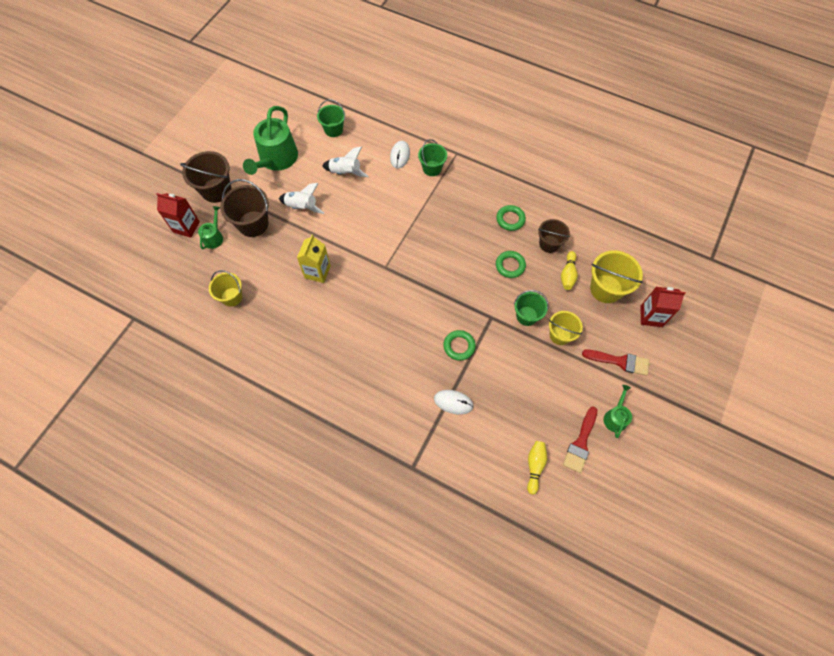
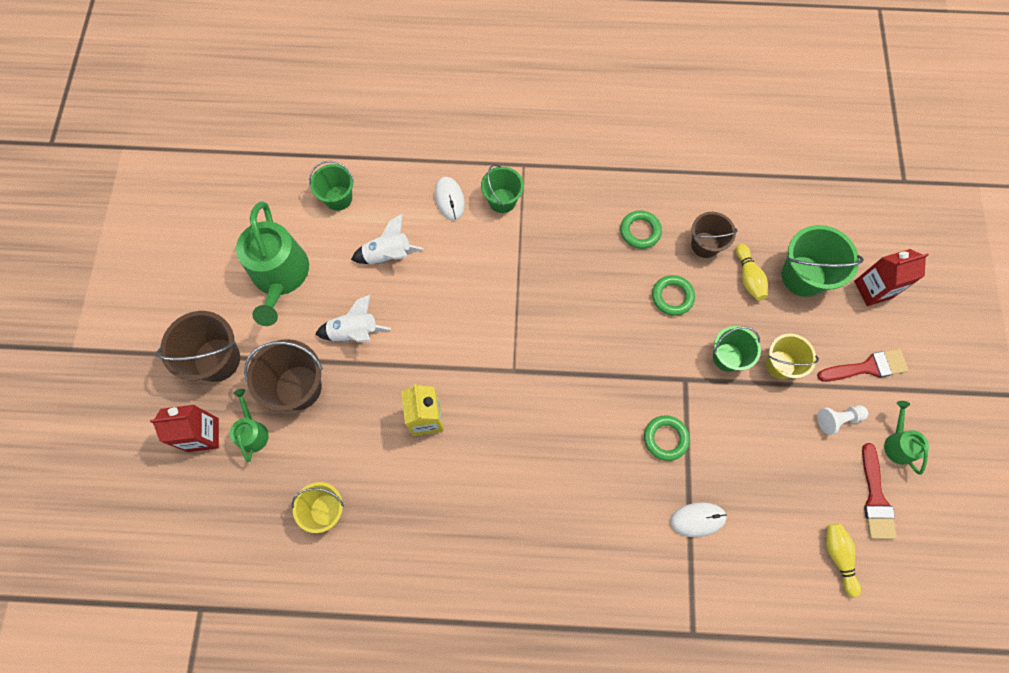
camera: 25 degrees left, 5 degrees up
yellow bucket [590,250,643,303] -> green bucket [781,225,864,297]
none -> white pawn [817,405,868,435]

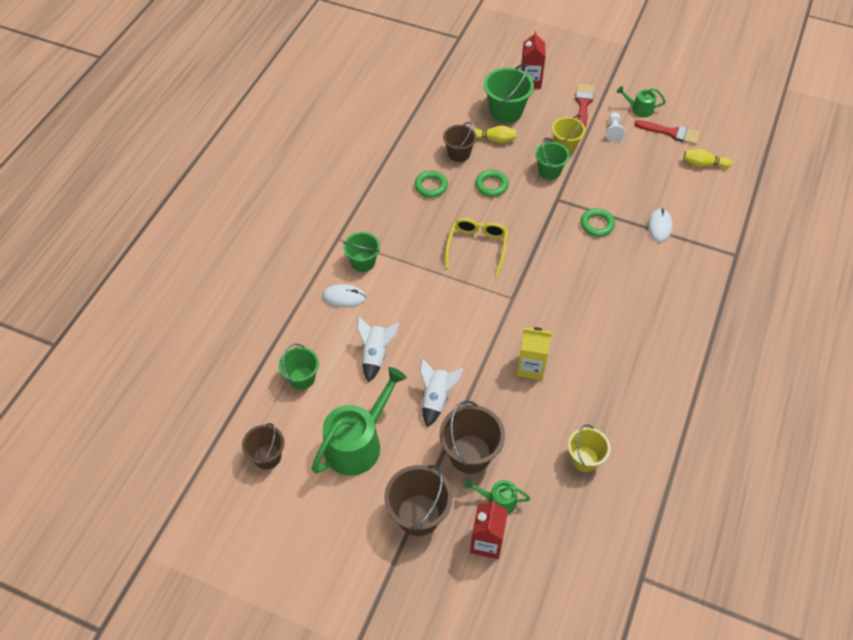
camera: 70 degrees left, 15 degrees down
green watering can [236,201,309,326] -> green watering can turned 60 degrees counterclockwise [312,367,407,476]
none -> brown bucket [242,423,284,469]
none -> yellow glasses [445,218,508,276]

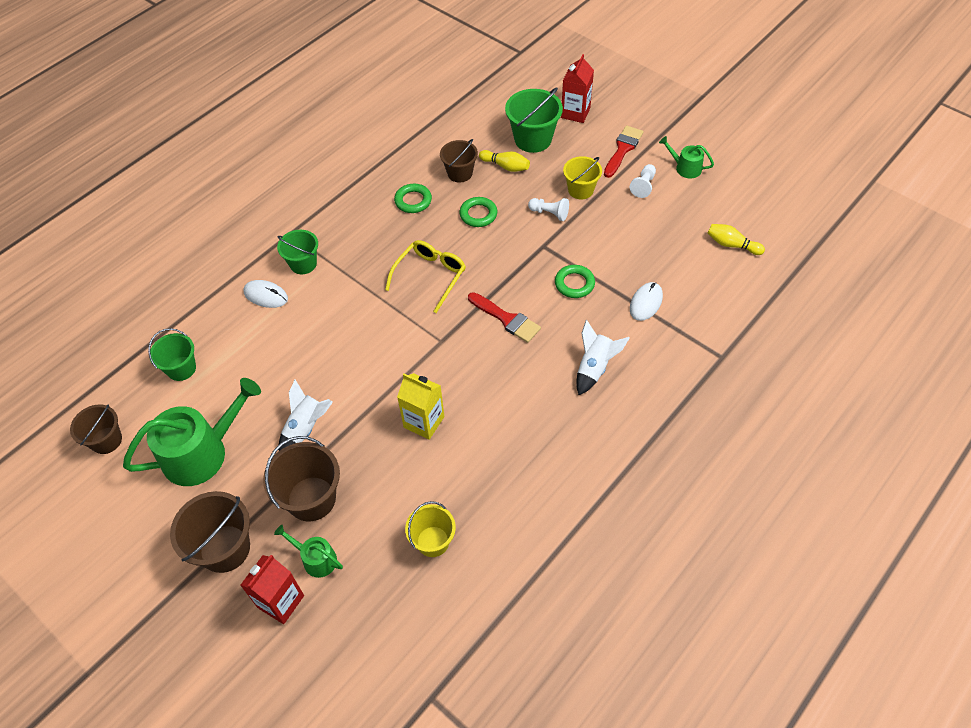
camera: 20 degrees right, 0 degrees up
white rocket [357,316,399,383] -> white rocket moved to [576,320,630,395]
green bucket [535,138,570,180] -> white pawn [528,198,569,221]
red brush [634,120,700,145] -> red brush moved to [468,292,541,343]

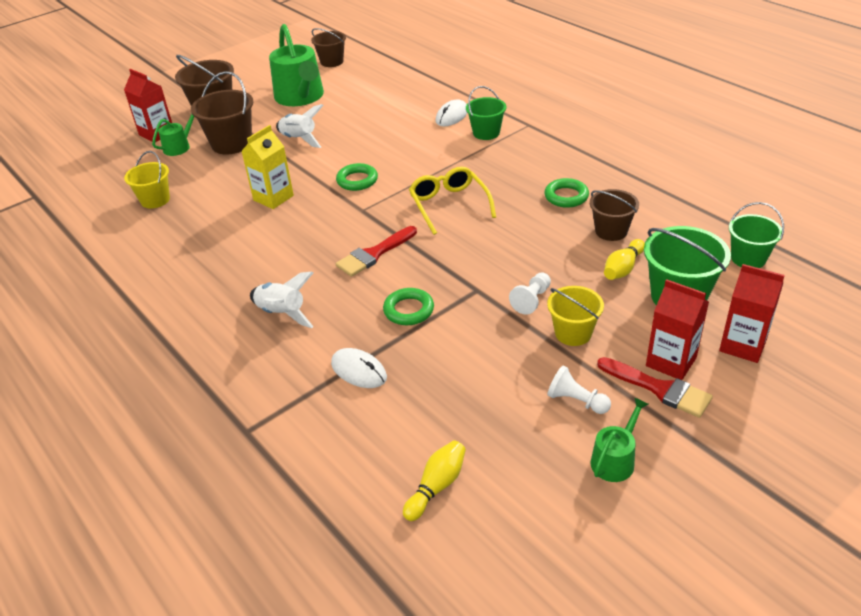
camera: 100 degrees right, 15 degrees down
green bucket [148,328,196,381] -> green bucket moved to [729,202,784,268]
yellow glasses [385,240,466,313] -> yellow glasses turned 150 degrees counterclockwise [409,167,496,235]
green ring [459,197,497,227] -> green ring moved to [336,163,378,191]
none -> red carton [646,279,709,380]

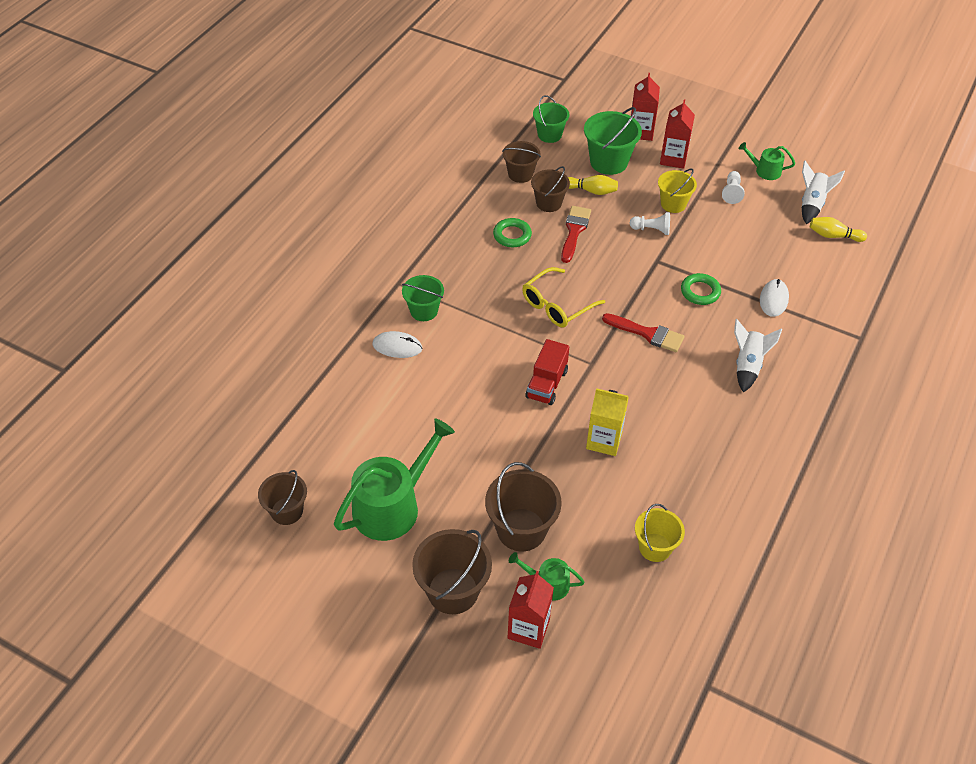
camera: 115 degrees left, 10 degrees up
white rocket [276,104,324,148] -> white rocket moved to [802,161,845,224]
green ring [336,163,378,191] -> red truck [525,339,569,405]
red brush [597,357,713,418] -> red brush moved to [561,206,591,263]
none -> brown bucket [502,141,541,183]

